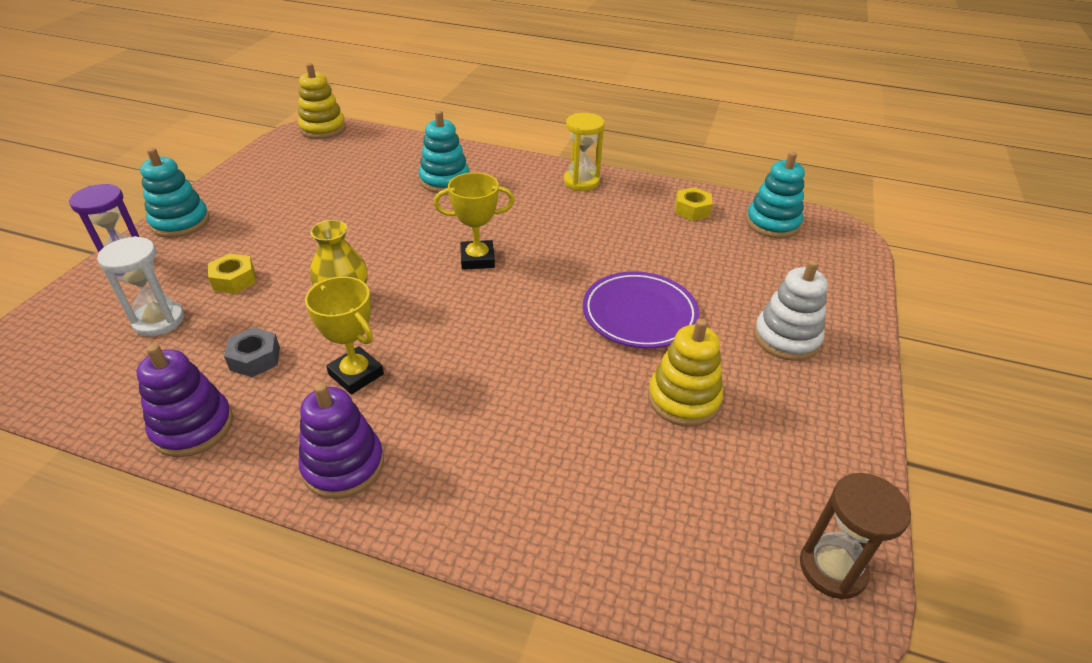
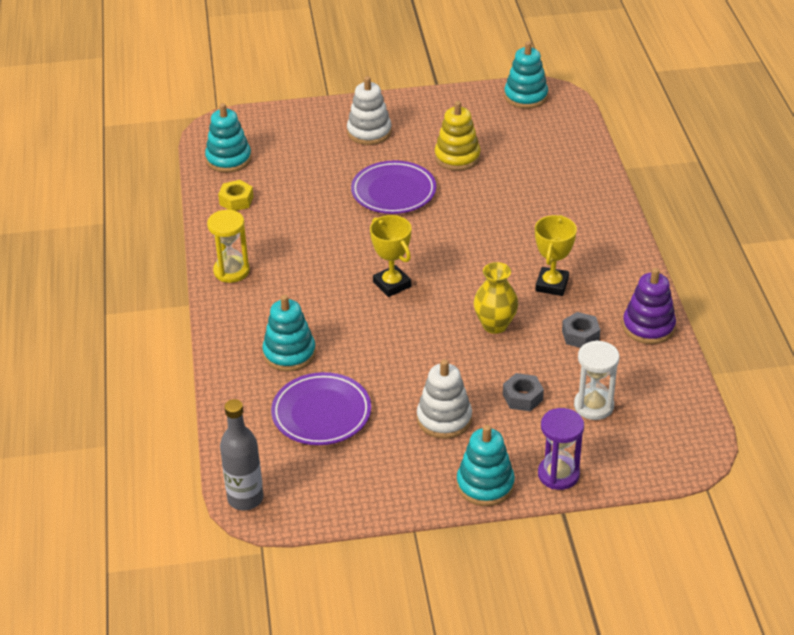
camera: 115 degrees left, 0 degrees up
yellow nut [208,254,256,294] -> grey nut [503,373,544,411]
yellow stacking toy [298,63,346,139] -> grey bottle [220,399,263,510]
purple stacking toy [299,383,384,499] -> none
brown hourglass [800,473,911,600] -> turquoise stacking toy [504,41,548,109]
none -> purple plate [271,372,371,445]
none -> white stacking toy [417,359,472,439]

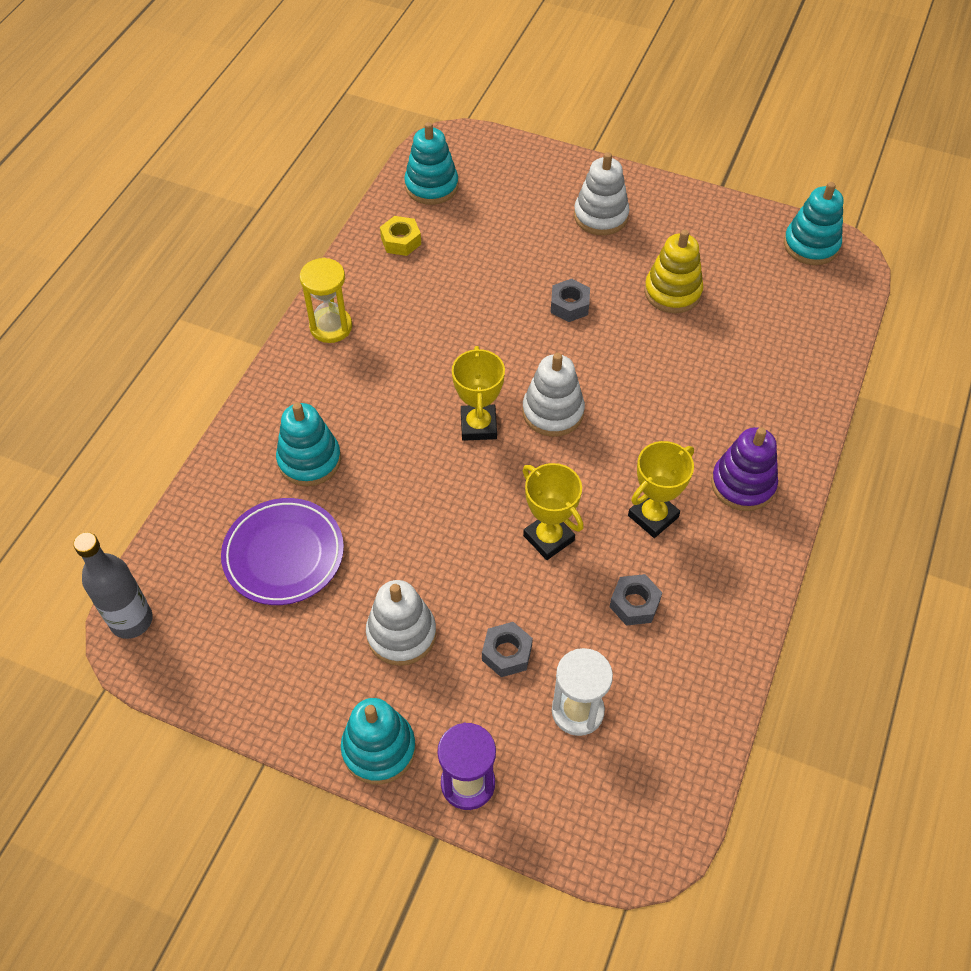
camera: 30 degrees right, 15 degrees up
purple plate [351,160,436,214] -> grey nut [550,279,590,322]
yellow vase [473,262,518,334] -> yellow trophy [523,463,584,560]
purple stacking toy [623,268,676,344] -> purple stacking toy moved to [711,427,778,511]
none -> white stacking toy [522,353,585,437]

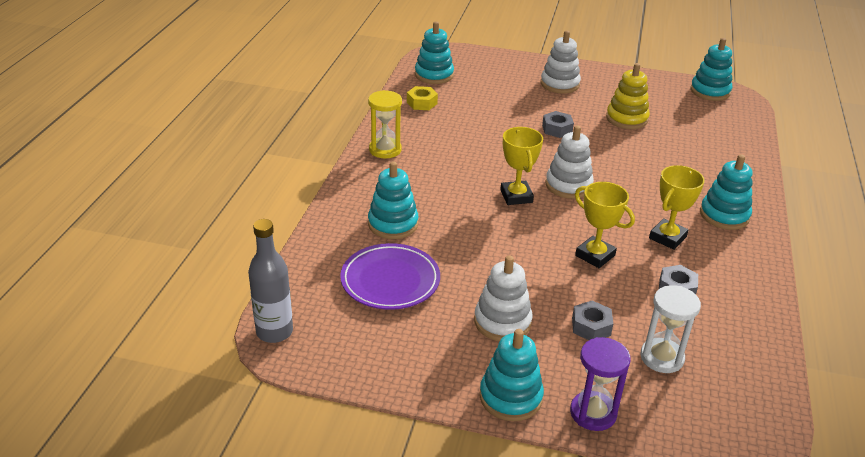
camera: 10 degrees left, 20 degrees down
purple stacking toy [711,427,778,511] -> turquoise stacking toy [700,154,753,230]

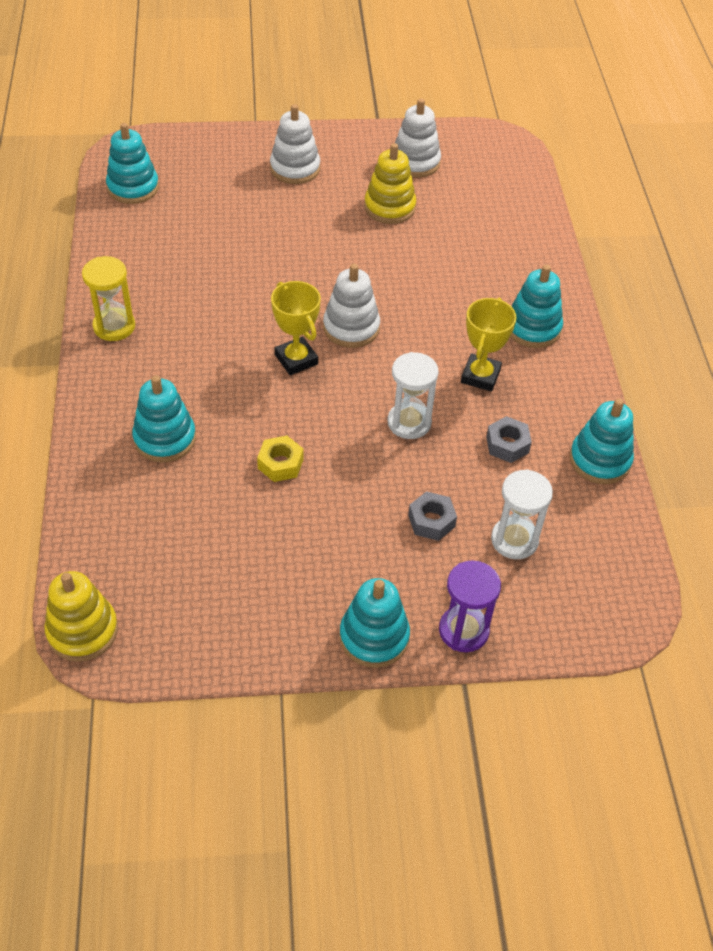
camera: 20 degrees left, 15 degrees up
grey bottle [248,219,293,343] -> yellow stacking toy [44,571,118,662]
purple plate [340,243,440,310] -> none
yellow nut [407,86,438,110] -> yellow nut moved to [257,436,304,482]
white stacking toy [474,256,532,341] -> white stacking toy moved to [395,98,441,178]
grey nut [542,111,574,138] -> none
yellow trophy [575,182,635,268] -> white hourglass [387,352,439,439]
turquoise stacking toy [690,38,732,101] -> turquoise stacking toy moved to [570,398,634,484]

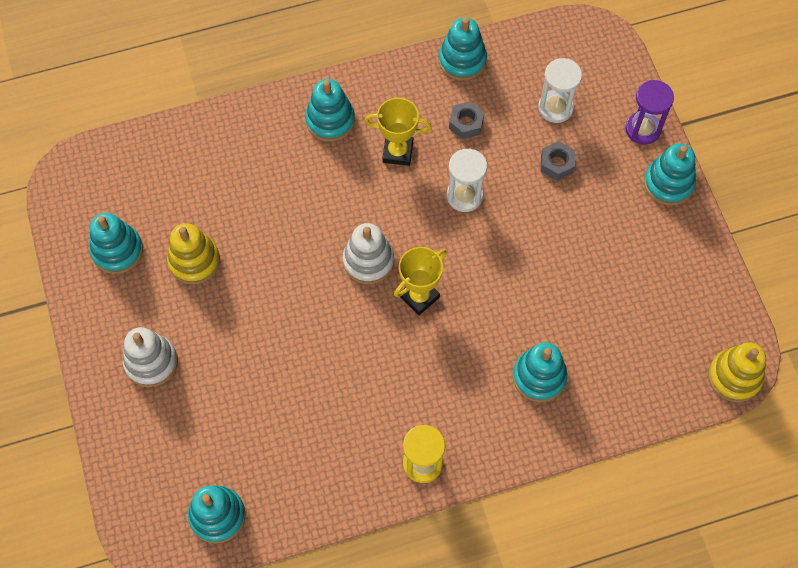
camera: 100 degrees left, 15 degrees up
yellow nut [257,436,304,482] -> none
white stacking toy [395,98,441,178] -> turquoise stacking toy [90,213,143,274]

